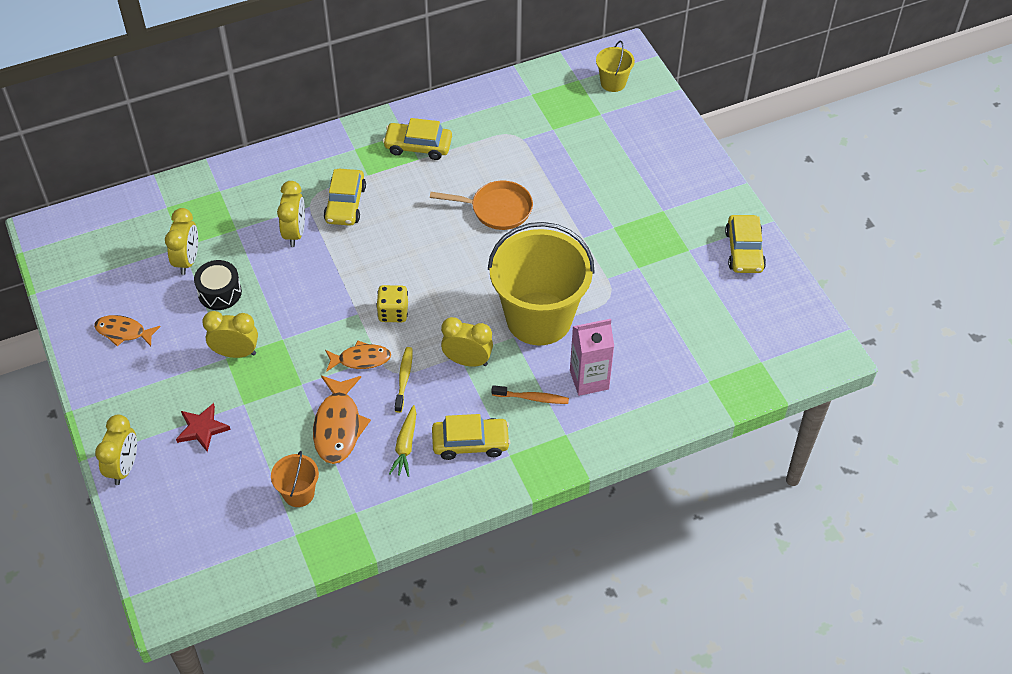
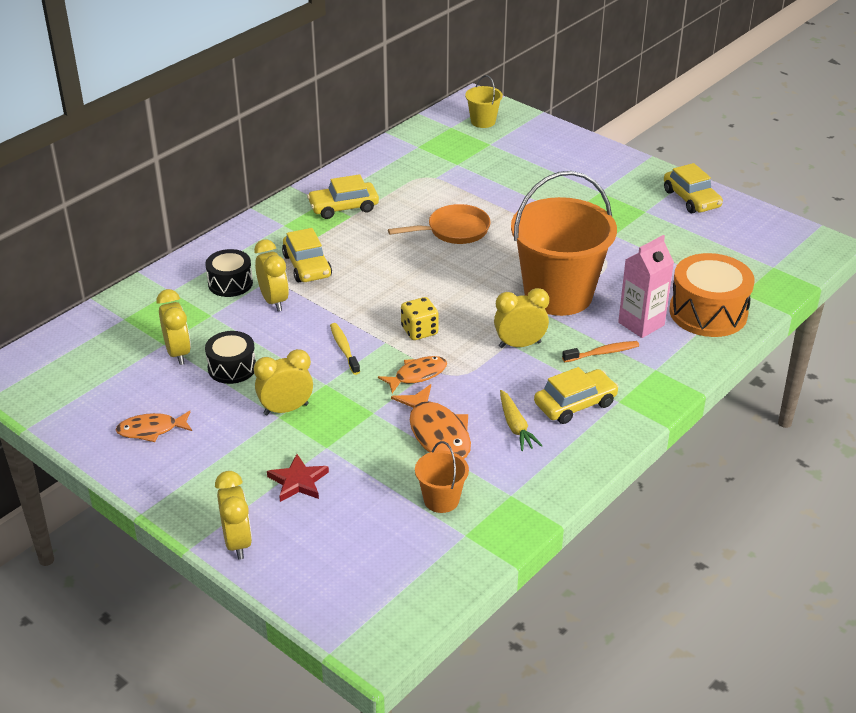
camera: 25 degrees left, 15 degrees down
yellow toothbrush [395,347,413,413] -> yellow toothbrush moved to [330,323,360,375]
yellow bucket [488,222,595,345] -> orange bucket [511,171,617,316]
none -> black drum [205,249,253,297]
none -> orange drum [669,253,755,337]

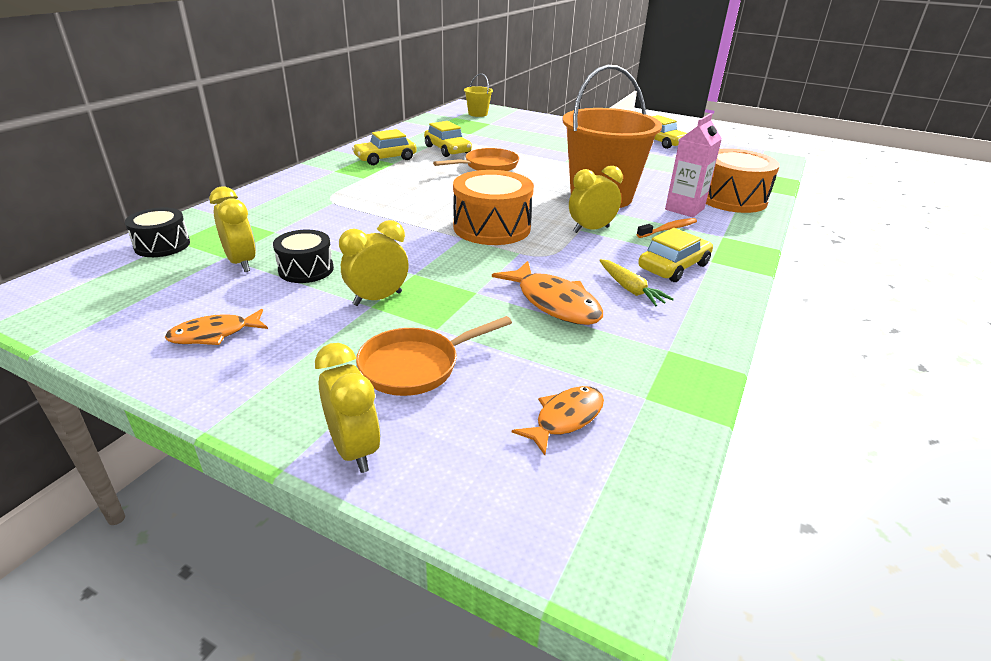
camera: 15 degrees left, 5 degrees down
black drum [205,249,253,297] -> black drum moved to [125,207,190,257]
yellow clock [254,240,289,311] -> none
red star [267,454,329,502] -> orange pan [356,316,512,396]
yellow car [282,228,332,282] -> yellow car moved to [424,121,472,157]
yellow toothbrush [330,323,360,375] -> none
orange fish [378,356,447,393] -> orange fish moved to [512,386,604,455]
yellow dice [401,297,439,340] -> orange drum [453,170,534,245]
orange bucket [415,441,469,513] -> none

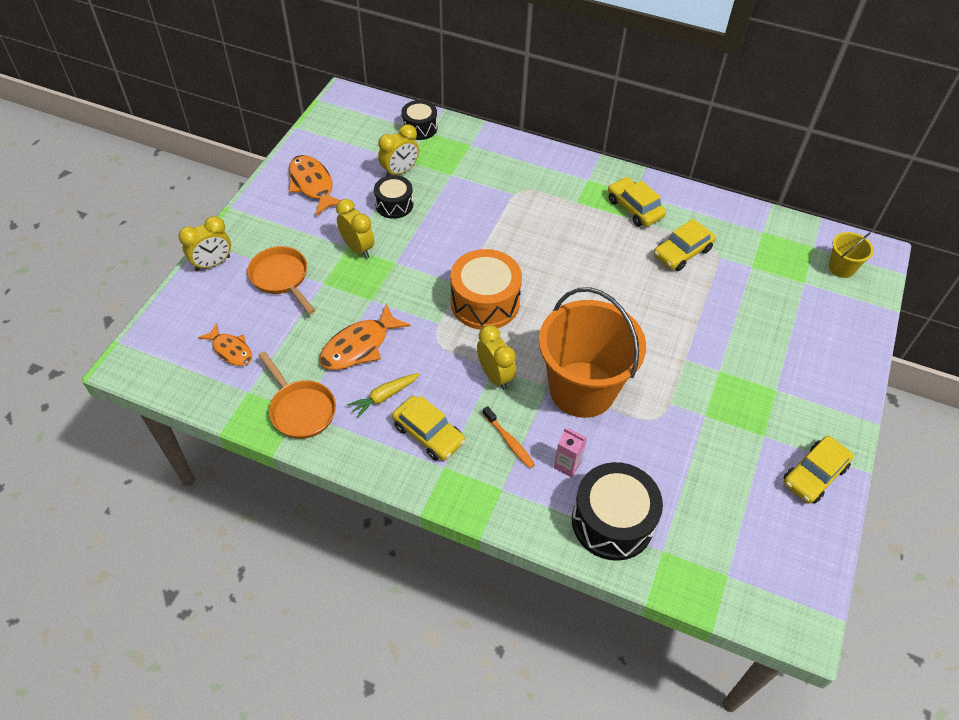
camera: 85 degrees right, 20 degrees up
orange fish [165,309,268,345] -> orange fish [289,155,340,216], size x1.54
orange pan [433,148,519,171] -> orange pan moved to [258,351,336,439]
pink carton [665,113,722,217] -> pink carton [554,428,587,478], size x0.62
orange drum [706,148,780,213] -> black drum [572,462,663,561]

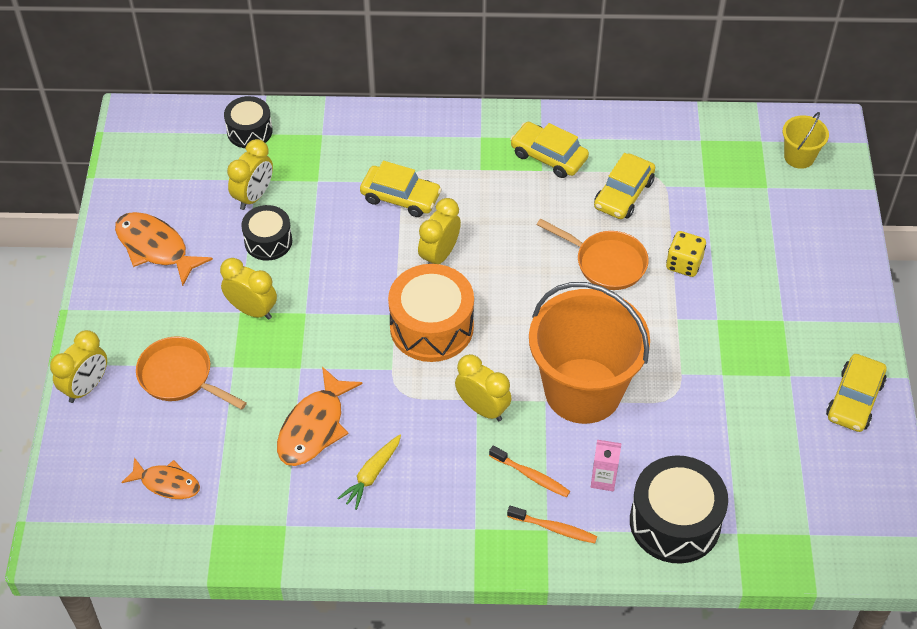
camera: 20 degrees left, 0 degrees up
orange pan [258,351,336,439] -> orange pan moved to [537,219,649,290]
yellow car [392,396,465,461] -> yellow car moved to [360,161,442,217]
none -> yellow clock [418,198,461,264]
none -> orange toothbrush [507,506,597,543]
none -> yellow dice [666,231,706,277]

